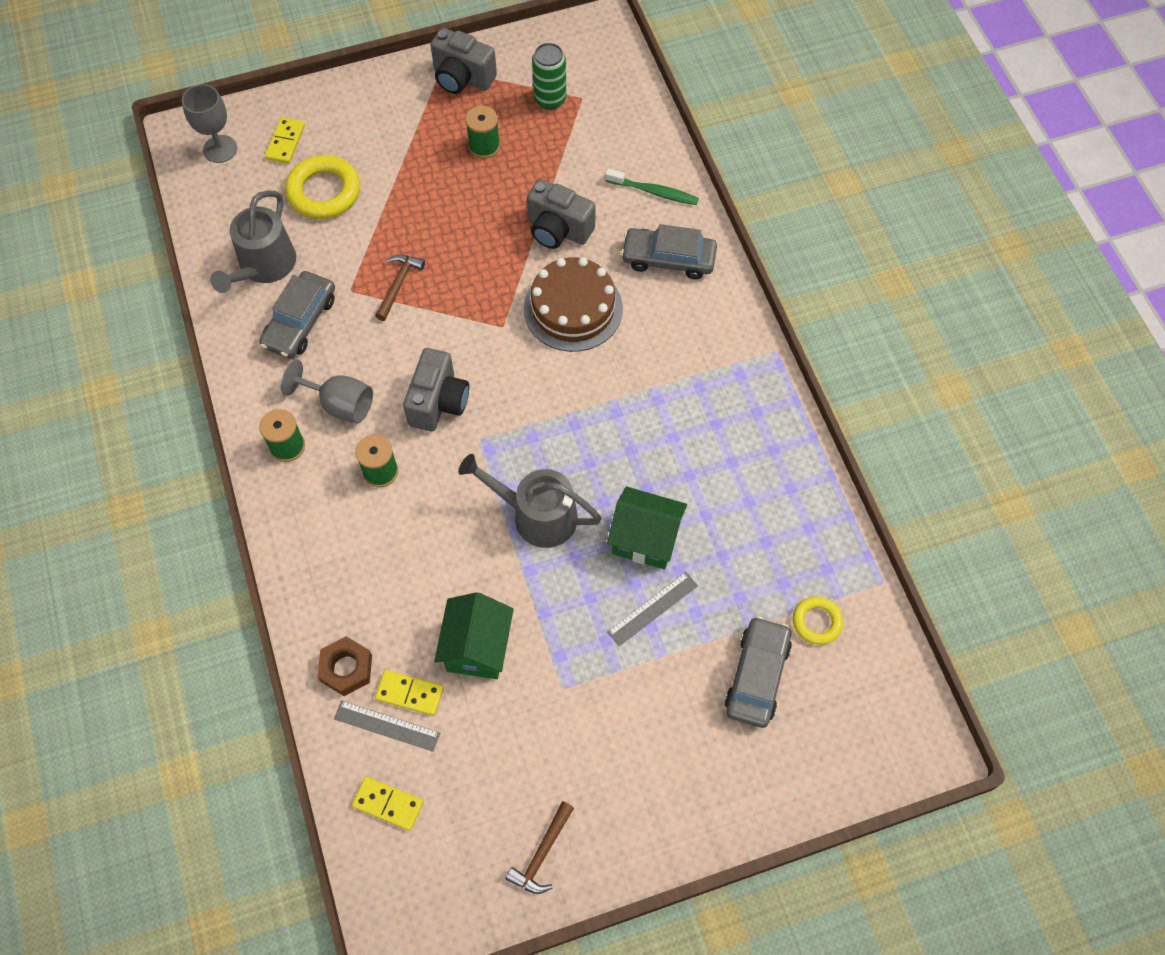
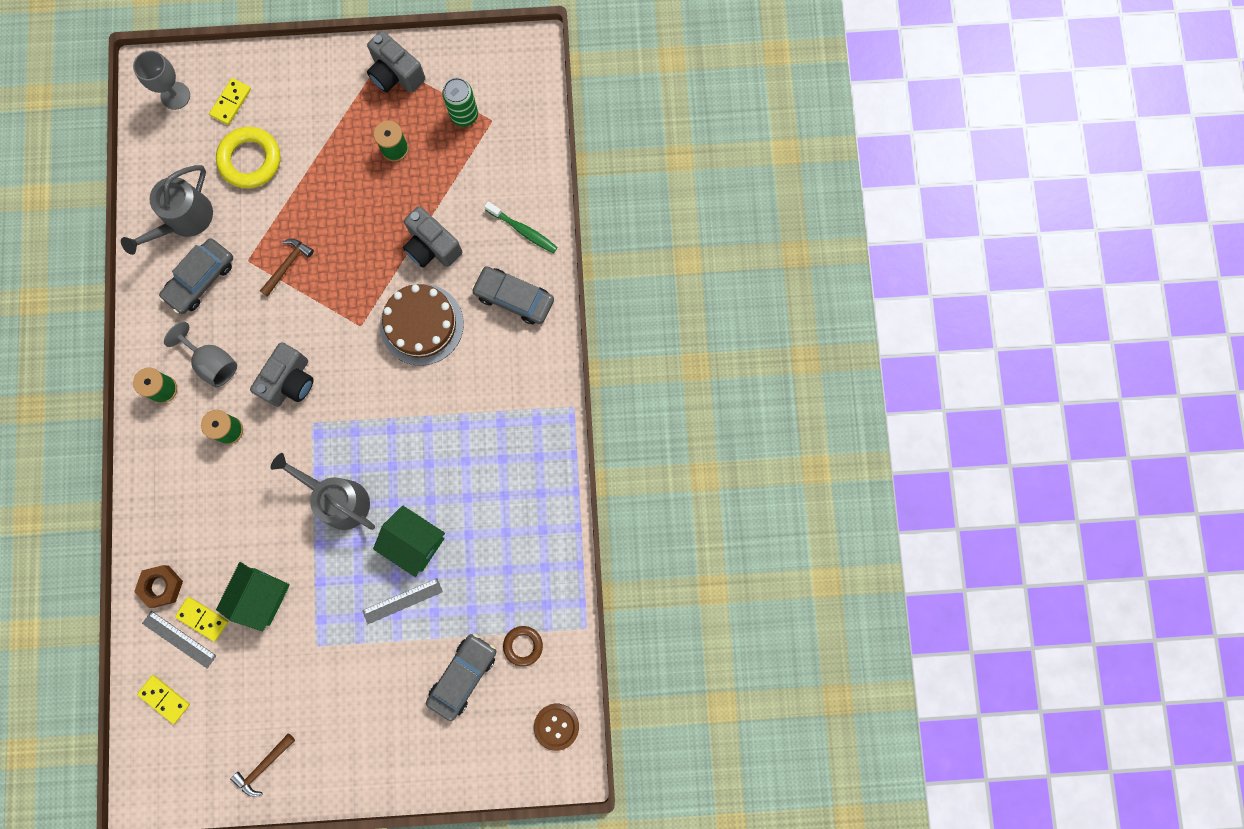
camera: 15 degrees right, 15 degrees up
yellow ring [793,596,843,645] -> brown ring [503,626,543,667]
none -> brown button [534,704,579,751]

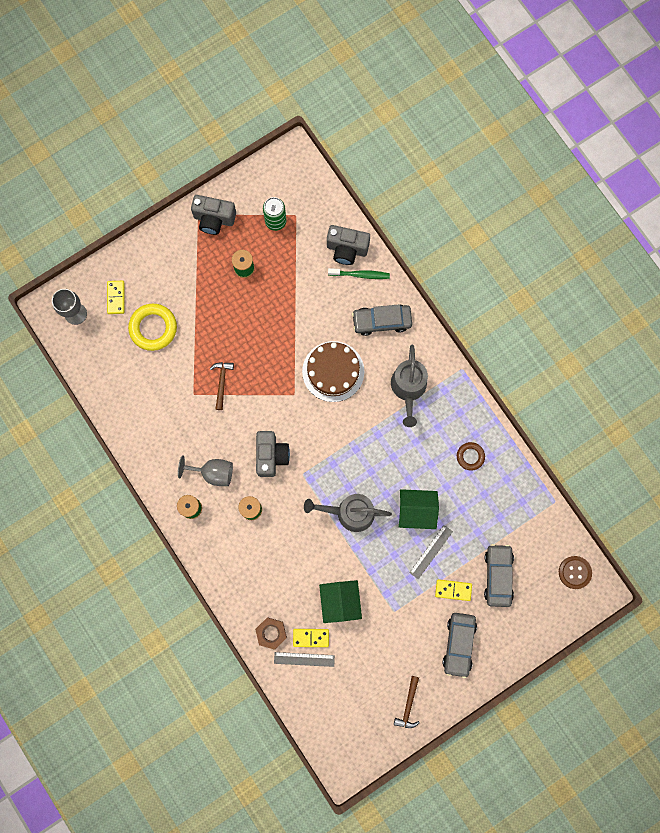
camera: 30 degrees left, 0 degrees up
grey watering can [121,165,213,255] -> grey watering can moved to [391,344,428,427]
yellow domino [137,675,190,724] -> yellow domino moved to [435,579,472,601]
grey car [159,238,233,314] -> grey car moved to [443,613,477,678]
grey camera [403,206,462,268] -> grey camera moved to [327,225,370,265]
brown ring [503,626,543,667] -> brown ring moved to [457,442,485,471]

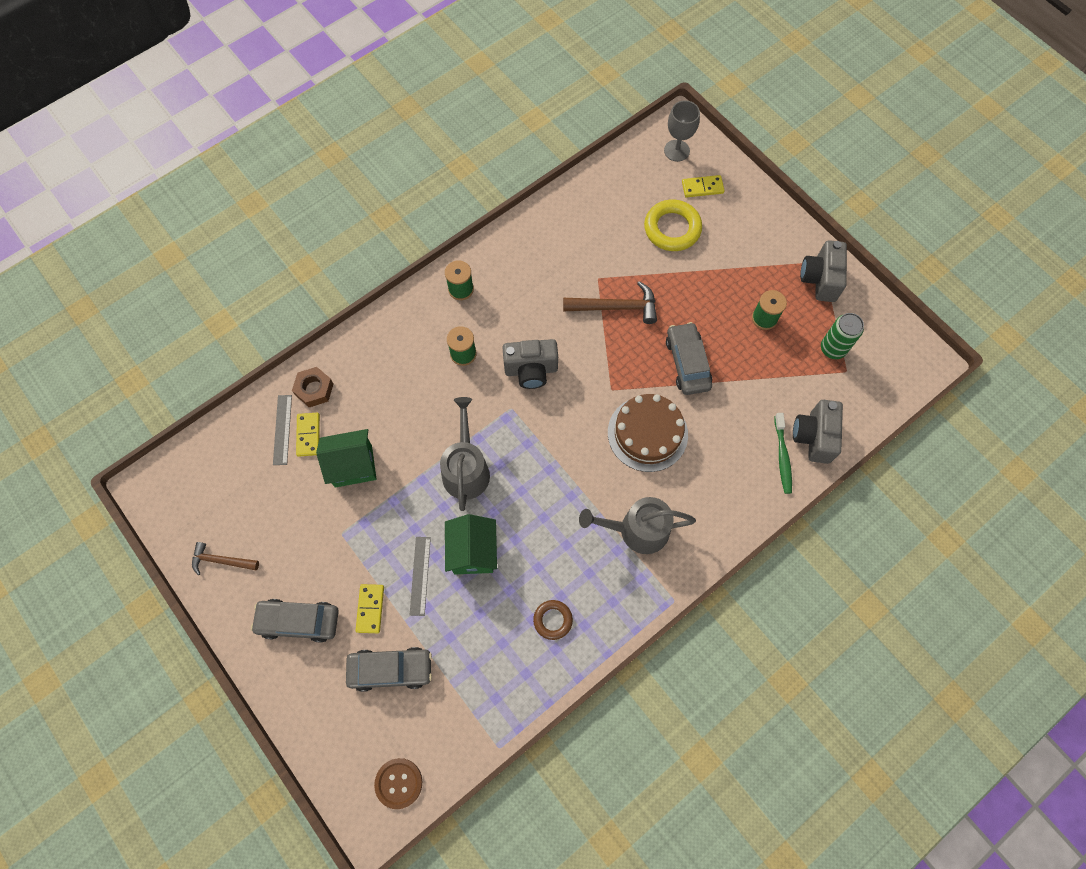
camera: 85 degrees right, 10 degrees down
grey goblet [178,455,233,486] -> none
brown hammer [210,362,234,410] -> brown hammer [563,281,657,324], size x1.56
grey car [352,304,412,336] -> grey car moved to [666,322,712,395]
grey ruler [409,525,453,579] -> grey ruler turned 60 degrees clockwise [410,537,431,616]

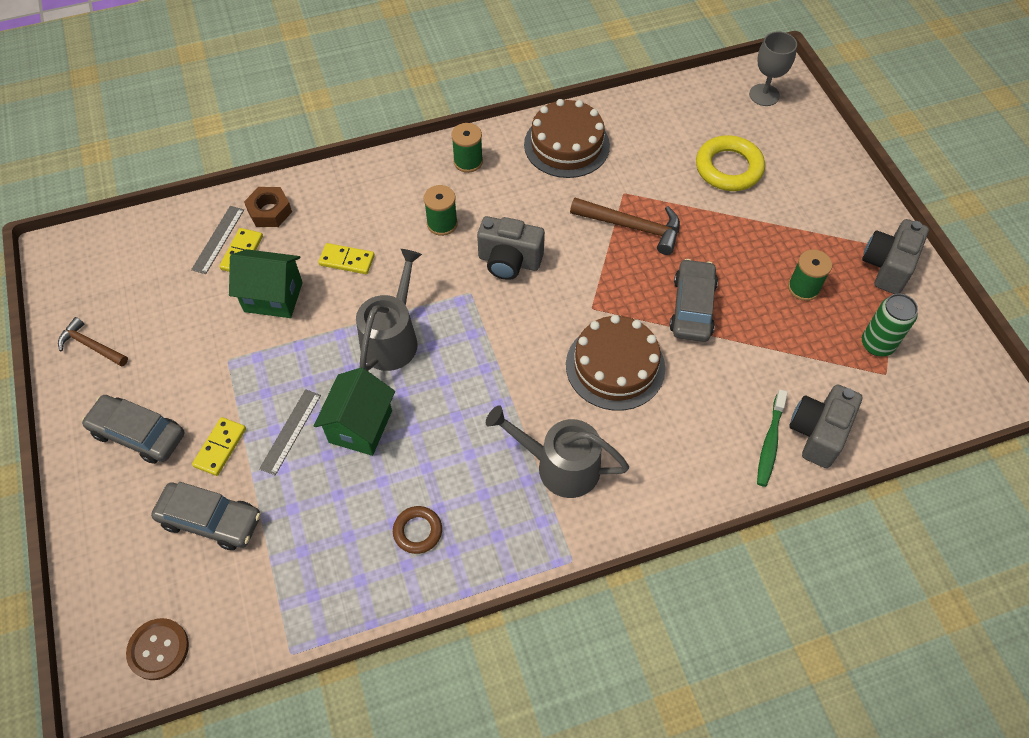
camera: 20 degrees right, 10 degrees down
yellow domino [682,175,725,198] -> yellow domino moved to [318,243,375,274]
none -> brown cake [524,99,610,178]

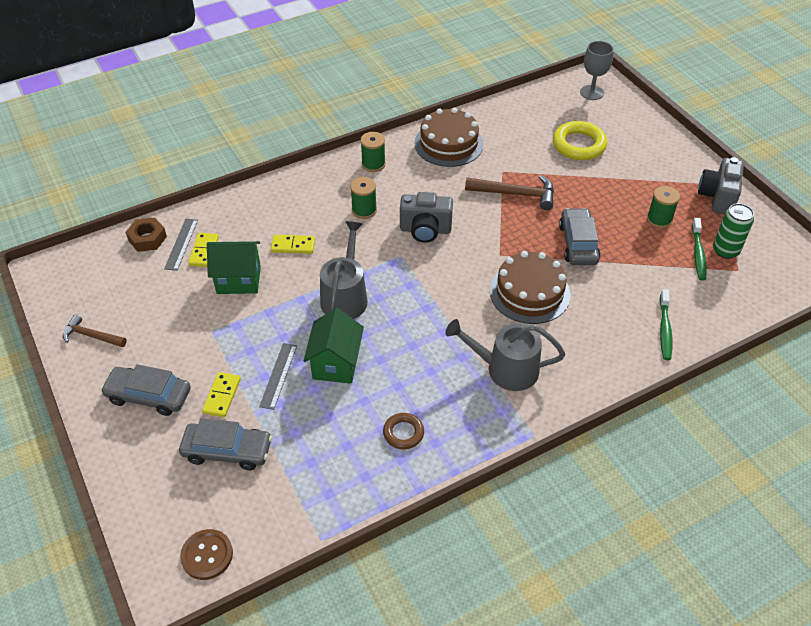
camera: 10 degrees left, 10 degrees down
brown nut [244,187,292,227] -> brown nut moved to [125,217,167,252]
grey camera [789,384,862,468] -> none
none -> green toothbrush [692,218,707,281]

